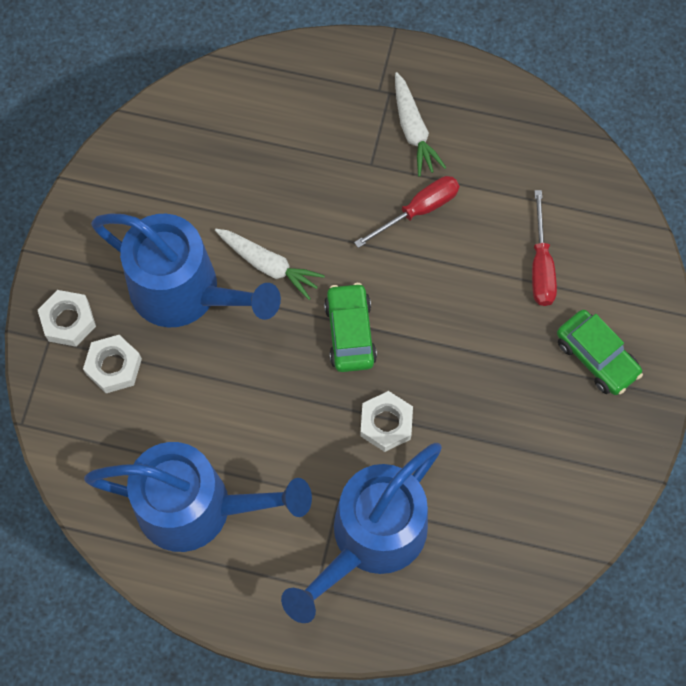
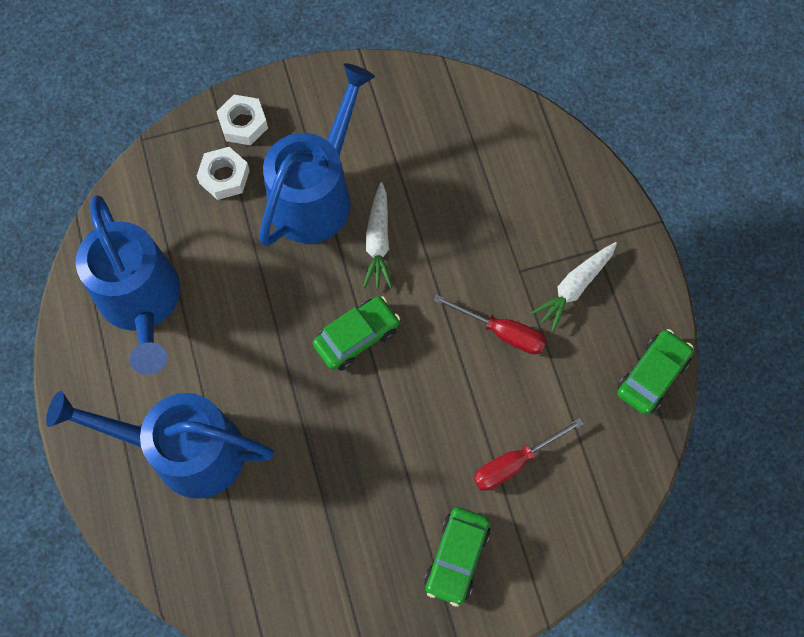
camera: 60 degrees right, 0 degrees up
blue watering can [91,213,281,327] -> blue watering can turned 150 degrees counterclockwise [259,63,375,246]
white nut [360,391,413,452] -> none
none -> green car [617,329,693,415]

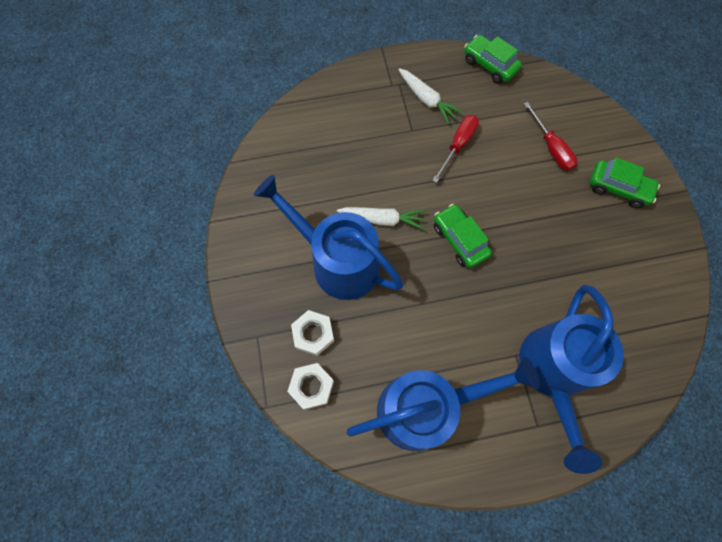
camera: 85 degrees left, 0 degrees up
white nut [216,95,268,145] -> white nut moved to [287,363,334,410]

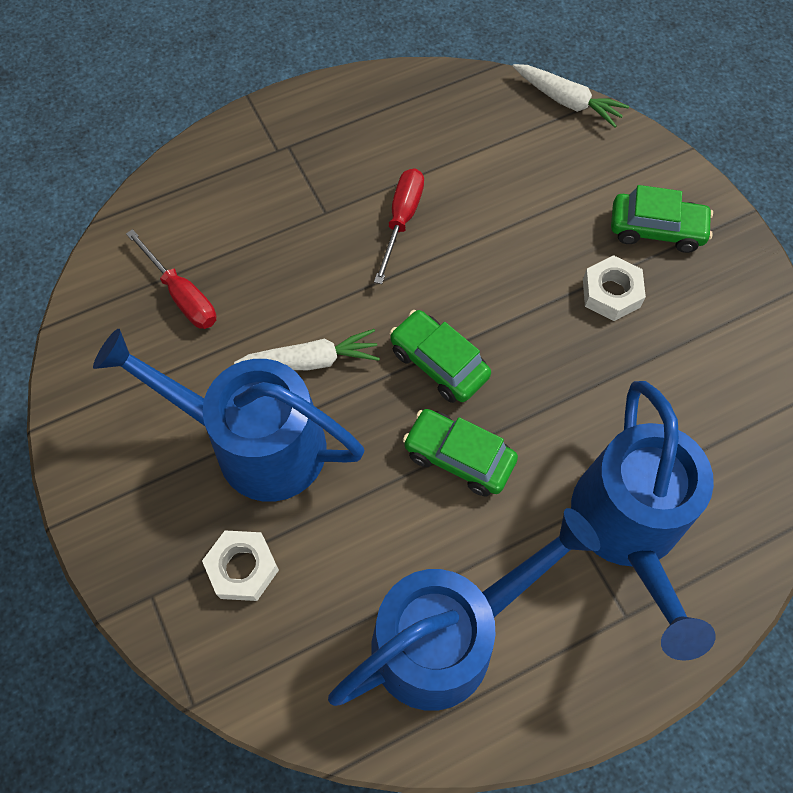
camera: 15 degrees left, 5 degrees down
white nut [287,363,334,410] -> white nut moved to [583,255,646,321]
white carrot [398,68,462,124] -> white carrot moved to [513,64,629,128]
green car [464,35,522,84] -> green car moved to [403,409,518,496]
red screwdriver [524,102,578,171] -> red screwdriver moved to [126,229,216,329]

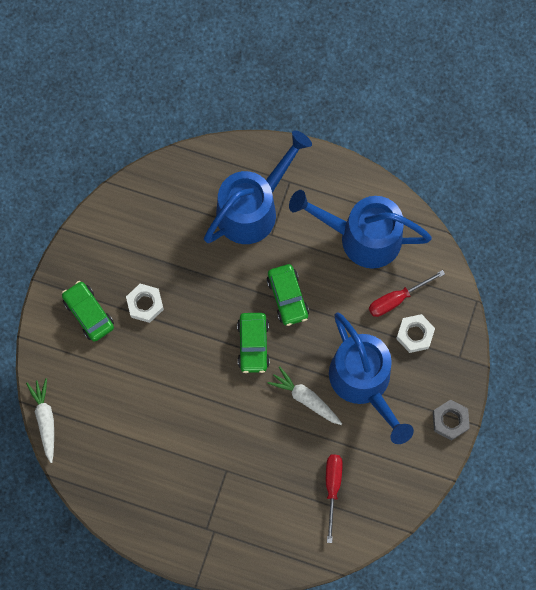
camera: 135 degrees left, 10 degrees up
red screwdriver [374,168,424,284] -> red screwdriver moved to [369,270,445,317]
none -> grey nut [433,400,470,441]

